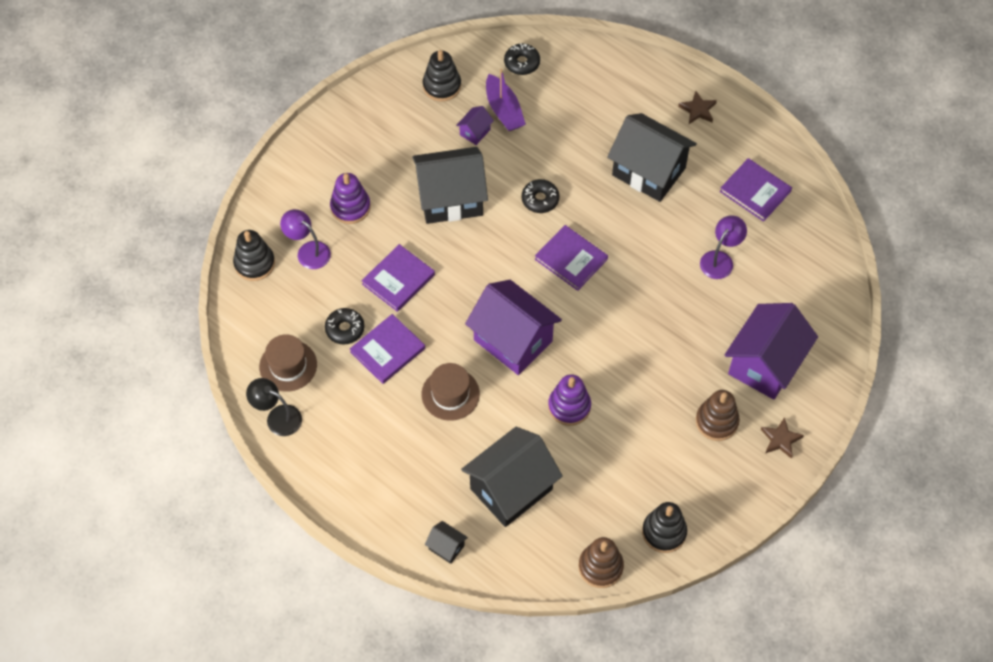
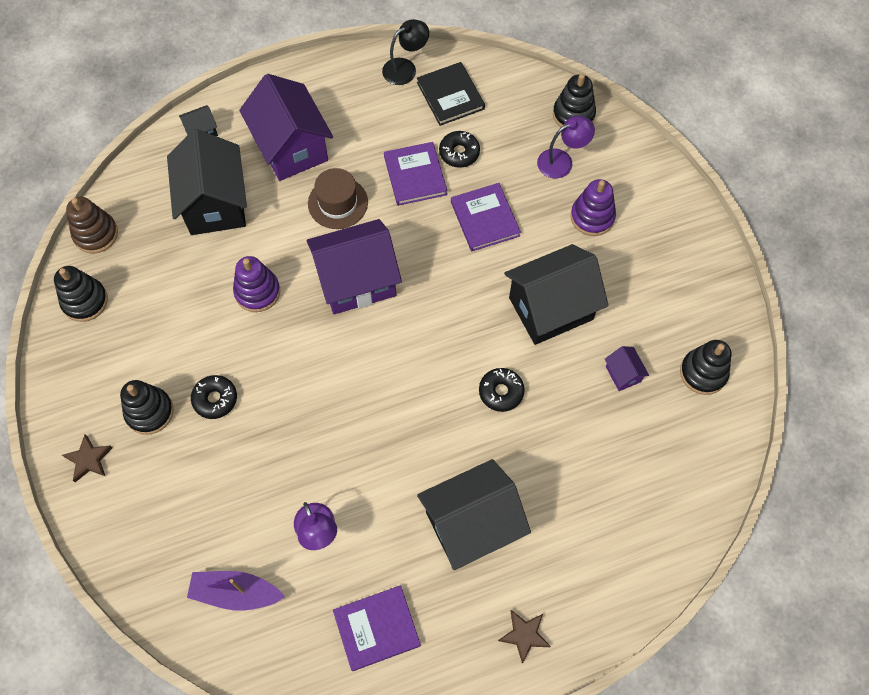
camera: 120 degrees right, 5 degrees up
brown hat [259,334,317,392] -> black book [417,62,485,126]
black house [412,147,488,224] -> black house turned 45 degrees clockwise [504,244,609,345]
purple boat [486,68,526,131] -> purple boat moved to [187,571,285,611]
black donut [504,43,540,75] -> black donut moved to [191,375,237,419]
purple book [535,225,608,291] -> none
brown stacking toy [696,390,740,441] -> black stacking toy [120,380,174,435]
purple house [724,303,818,400] -> purple house moved to [239,74,333,181]

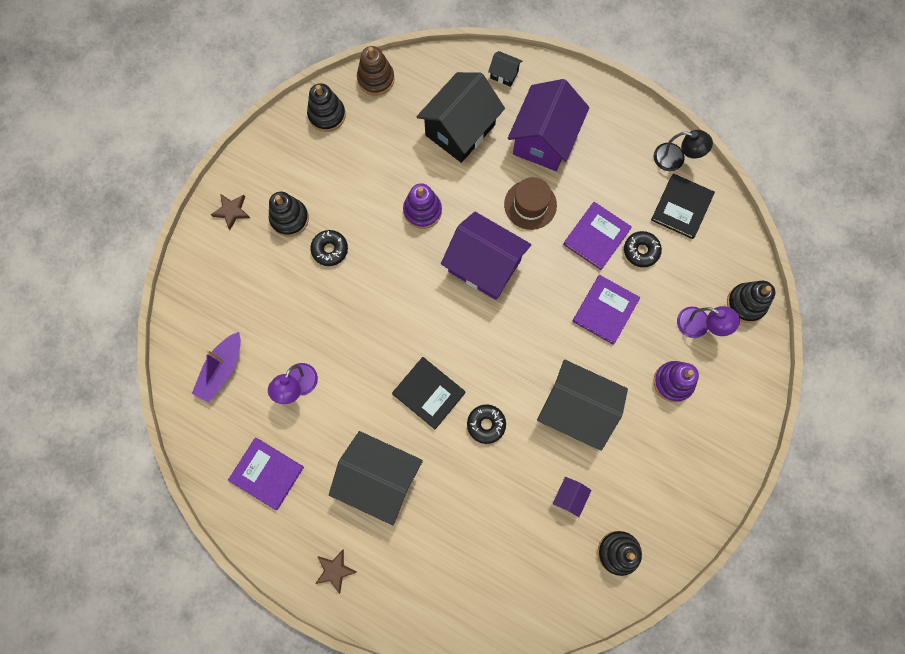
camera: 50 degrees right, 10 degrees up
purple boat [187,571,285,611] -> purple boat turned 120 degrees counterclockwise [192,332,241,403]
none -> black book [392,357,465,429]

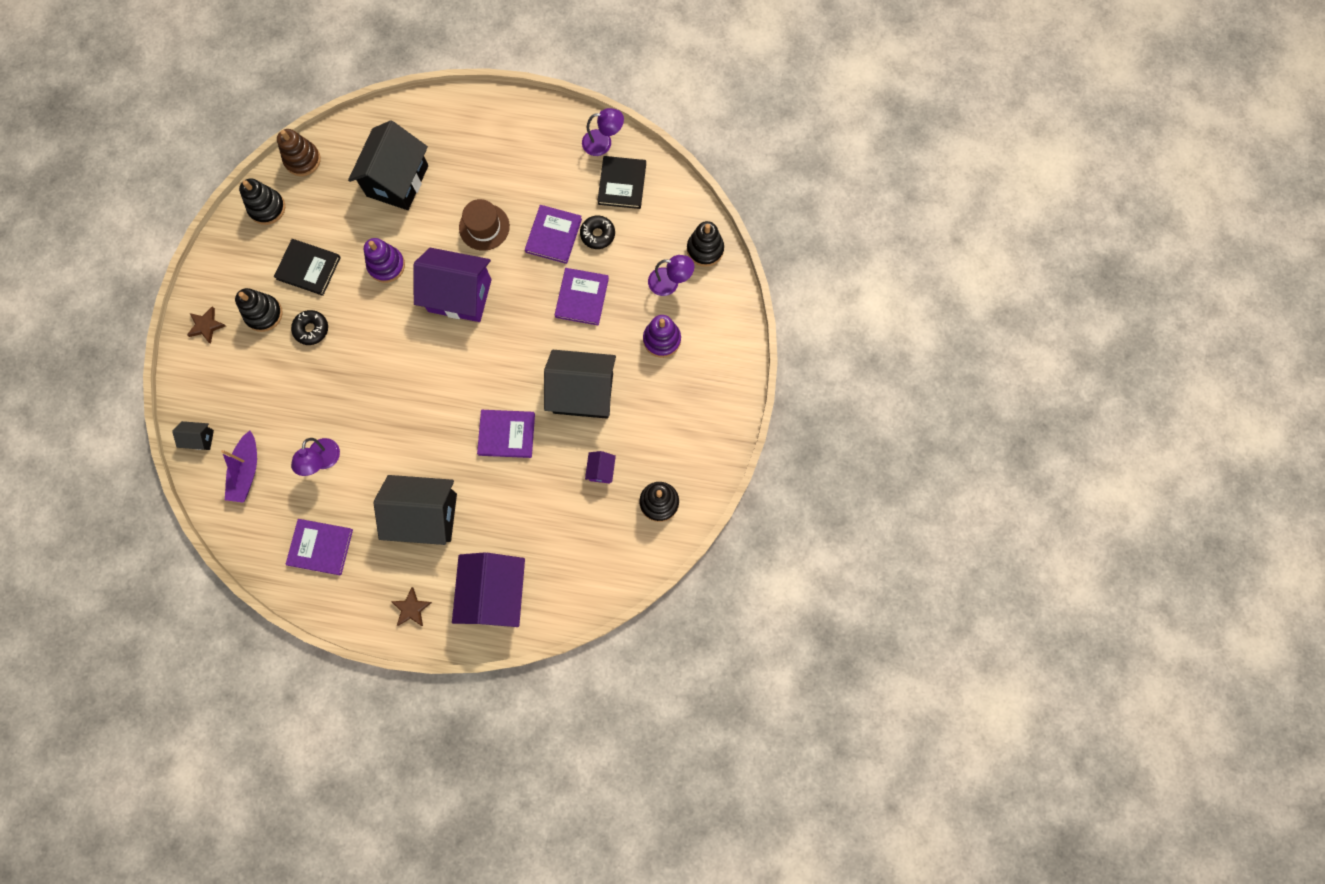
camera: 20 degrees left, 0 degrees up
black book [392,357,465,429] -> black book moved to [274,239,341,296]
black donut [467,404,506,444] -> purple book [477,410,535,458]
black house [488,51,522,87] -> black house moved to [172,421,214,450]
purple house [508,79,589,171] -> purple house moved to [452,552,525,627]
black lamp [654,130,713,171] -> purple lamp [582,108,624,156]

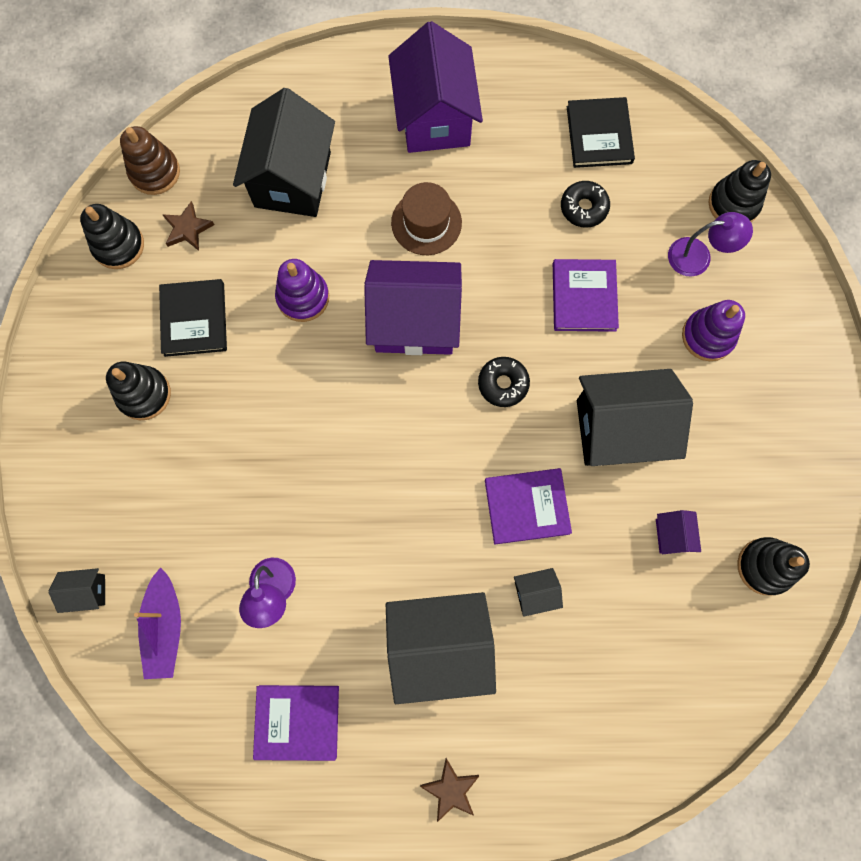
camera: 10 degrees left, 0 degrees up
brown star [187,307,226,344] -> brown star moved to [162,201,214,251]
black book [274,239,341,296] -> black book turned 75 degrees clockwise [159,279,227,357]
black donut [291,310,328,345] -> black donut moved to [478,357,530,407]
purple house [452,552,525,627] -> purple house moved to [388,21,483,153]
purple book [525,205,582,264] -> none
purple lamp [582,108,624,156] -> none
none -> black house [514,568,563,617]

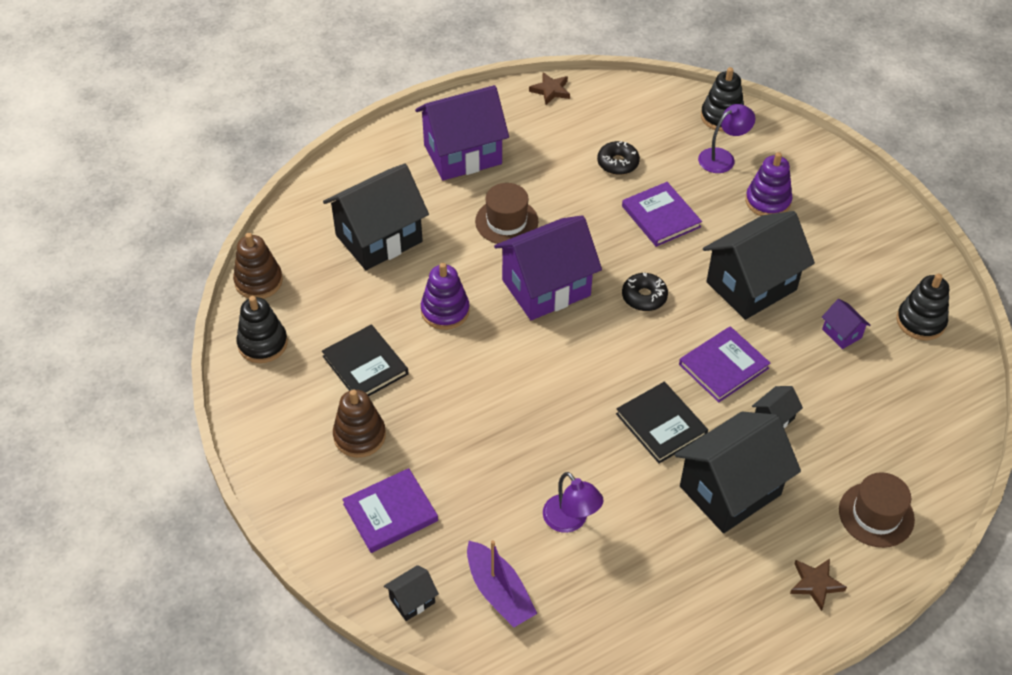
camera: 30 degrees left, 25 degrees down
black stacking toy [106,361,171,420] -> brown stacking toy [333,390,386,458]
brown star [162,201,214,251] -> brown star moved to [529,72,570,105]
black house [233,88,335,217] -> black house turned 75 degrees clockwise [323,164,429,270]
purple book [253,685,339,761] -> purple book moved to [342,468,438,553]
purple house [388,21,483,153] -> purple house turned 75 degrees counterclockwise [415,85,509,181]
black book [567,97,635,168] -> black book moved to [616,382,708,464]
none -> brown hat [839,472,915,548]

